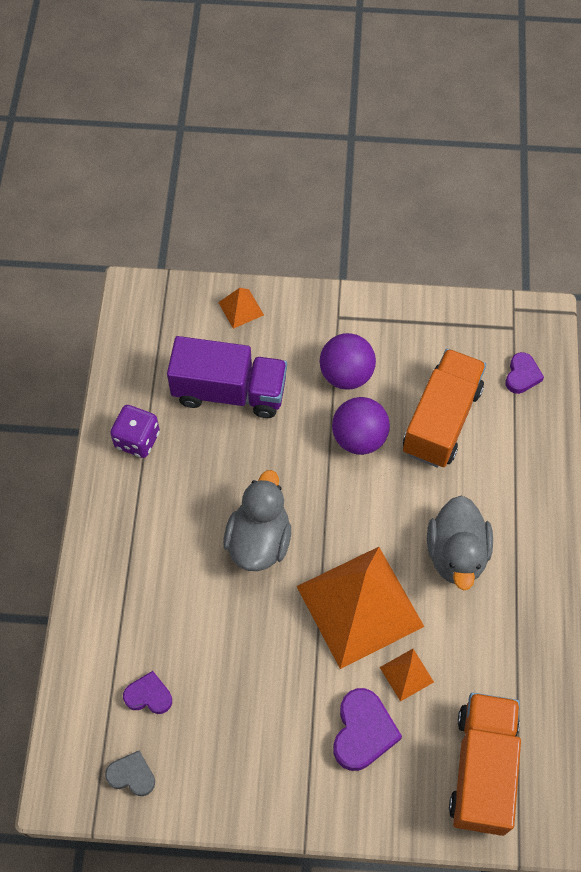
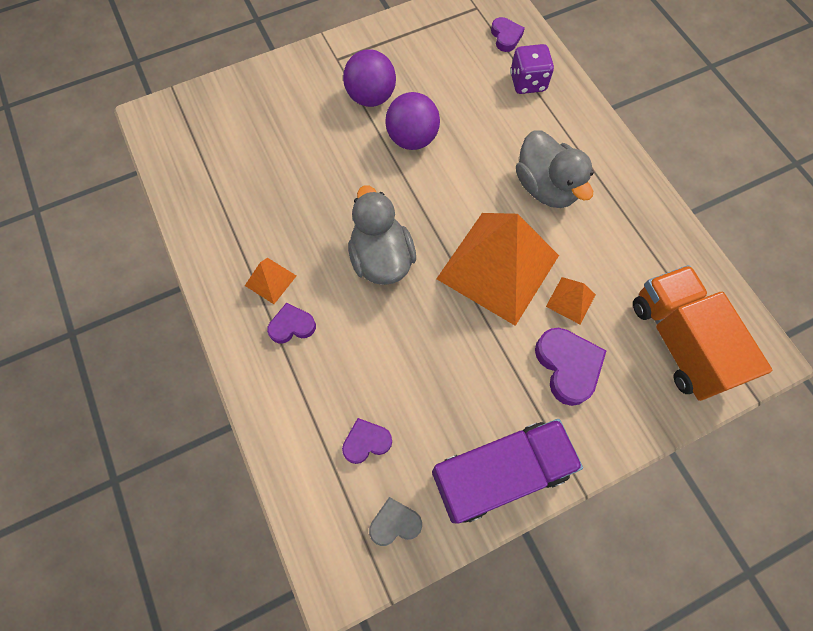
camera: 30 degrees left, 5 degrees up
purple dice [110,405,160,458] -> purple dice moved to [510,44,554,94]
purple truck [167,336,287,418] -> purple truck moved to [432,419,583,523]
orange pyramid [218,288,264,329] -> orange pyramid moved to [245,258,296,304]
orange truck [403,349,486,467] -> none
none -> purple heart [267,302,316,344]

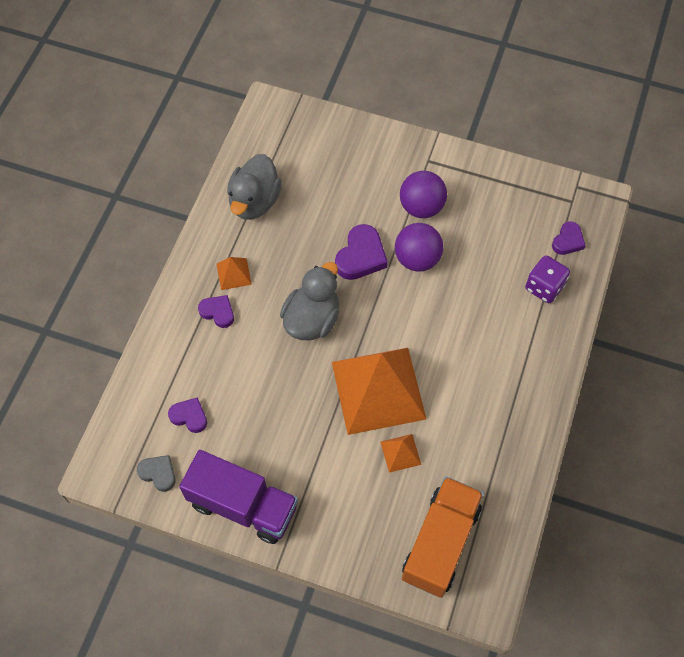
camera: 45 degrees right, 5 degrees down
grey duck [516,130,594,208] -> grey duck moved to [227,154,282,220]
purple heart [535,328,606,406] -> purple heart moved to [335,224,388,280]

